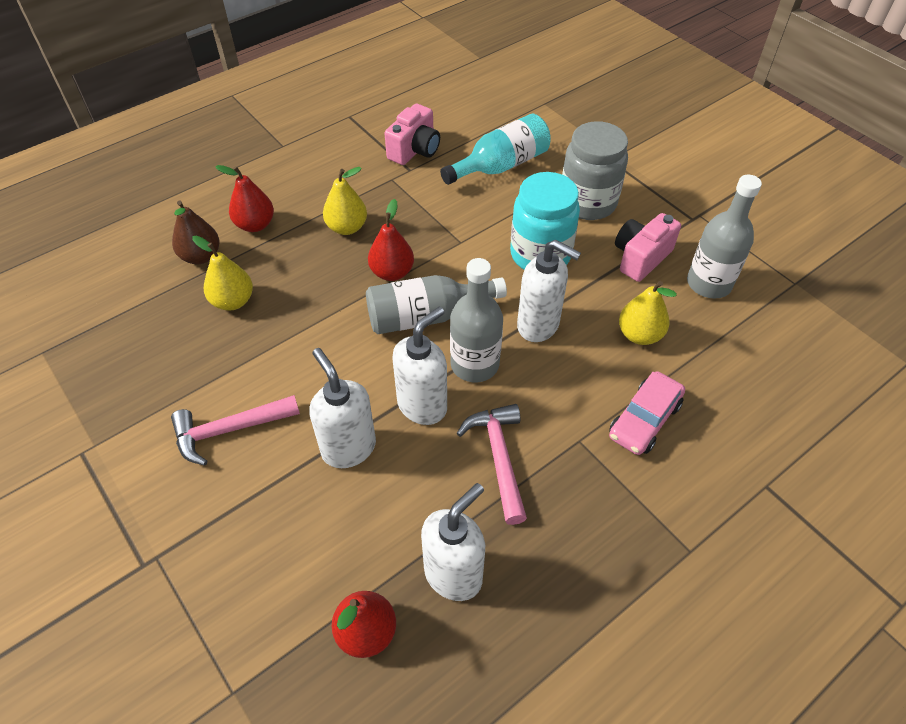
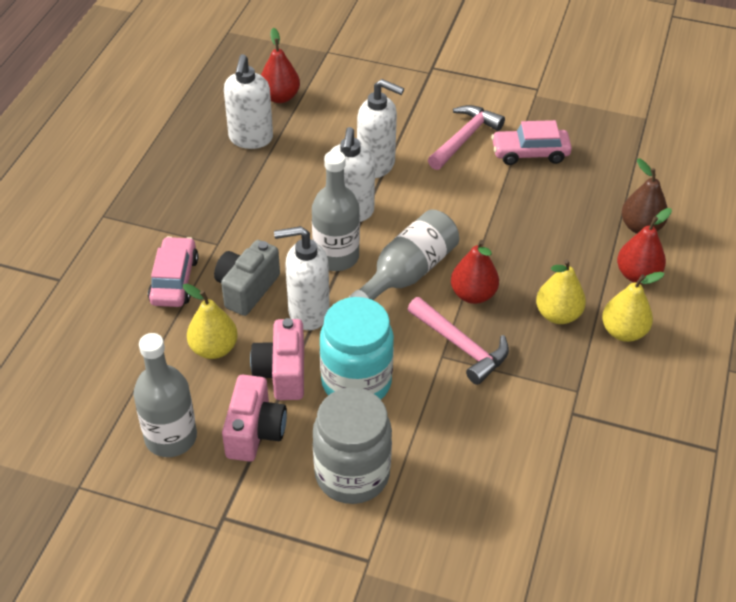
camera: 145 degrees right, 5 degrees down
yellow pear [192,236,253,311] -> yellow pear moved to [602,272,664,342]
pink camera [385,104,440,165] -> pink camera moved to [250,318,304,400]
turquoise bottle [440,114,551,185] -> none
pink hammer [457,404,527,525] -> pink hammer moved to [408,297,509,385]
none -> grey camera [214,240,280,316]
none -> pink car [491,120,572,165]

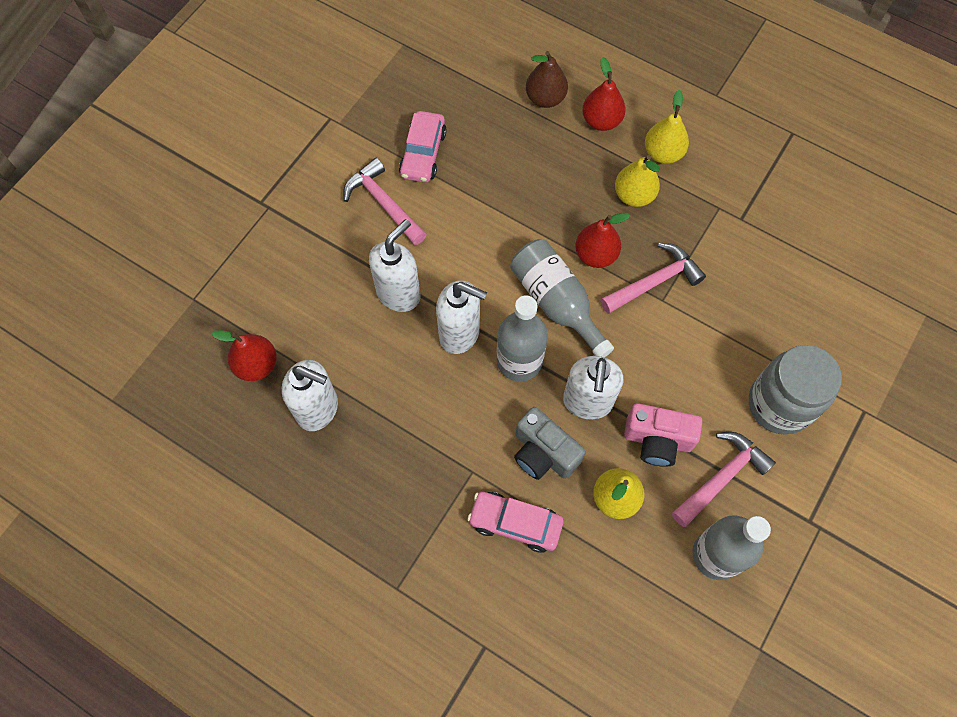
camera: 75 degrees left, 20 degrees up
pink camera [222,375,287,462] -> pink hammer [672,432,776,527]
turquoise jar [320,297,394,400] -> none

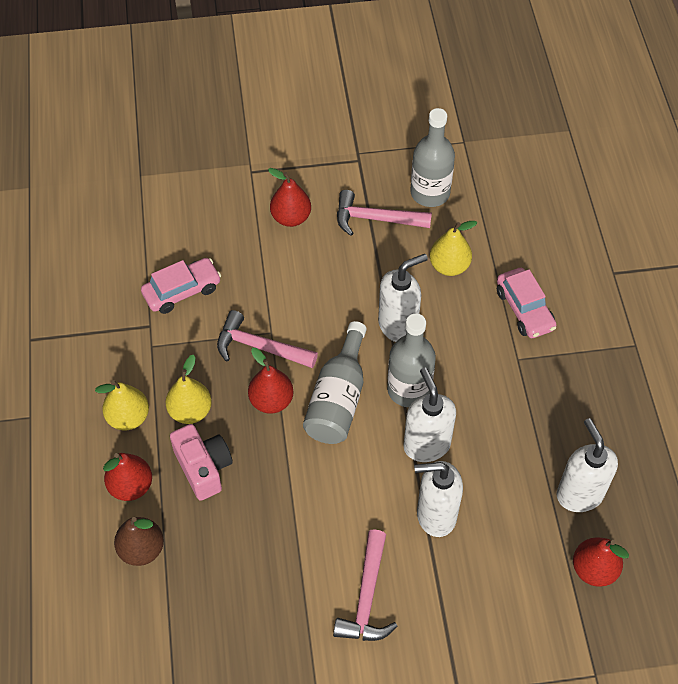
camera: 130 degrees left, 10 degrees down
pink car [399,111,447,183] -> pink car moved to [141,258,221,314]
grey camera [514,407,586,480] -> none
pink camera [624,403,702,467] -> pink camera moved to [170,424,233,501]
grey jar [749,345,842,435] -> red pear [268,168,311,227]

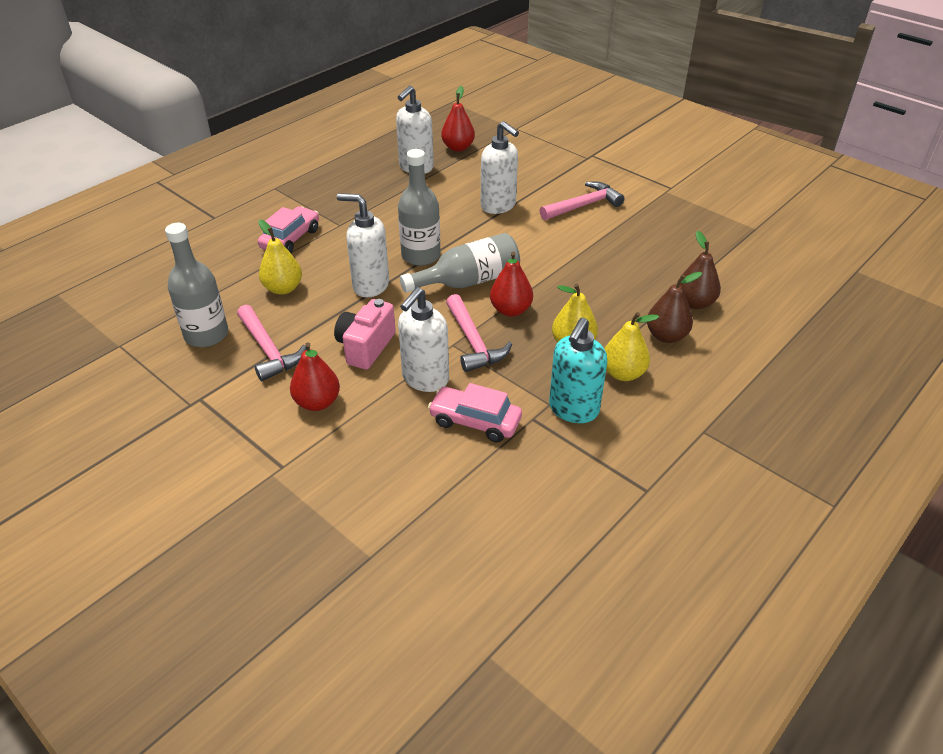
camera: 130 degrees left, 15 degrees down
red pear [103,453,152,501] -> brown pear [647,272,702,343]
pink camera [170,424,233,501] -> pink camera moved to [334,299,396,370]
white soap dispenser [403,367,456,462] -> white soap dispenser moved to [398,287,449,392]
none -> turquoise soap dispenser [549,317,607,423]

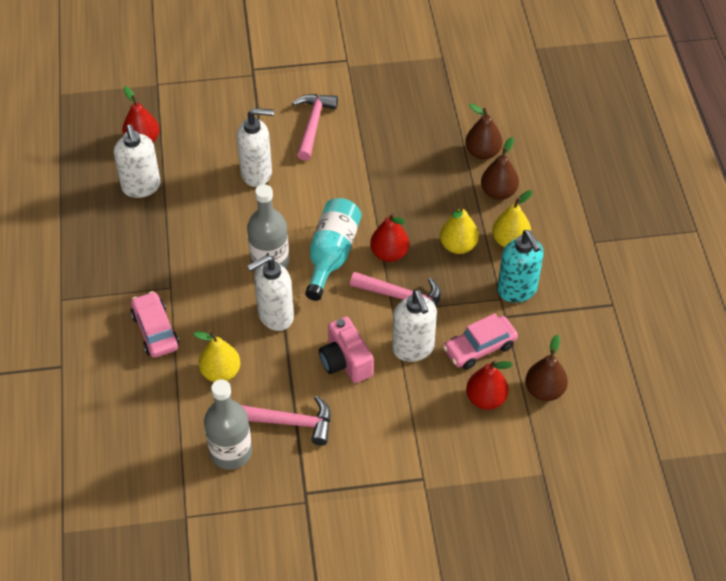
camera: 50 degrees left, 10 degrees up
red pear [290,342,340,411] -> red pear moved to [466,360,513,410]
grey bottle [400,233,520,293] -> turquoise bottle [305,198,362,301]
none -> brown pear [525,334,568,401]

